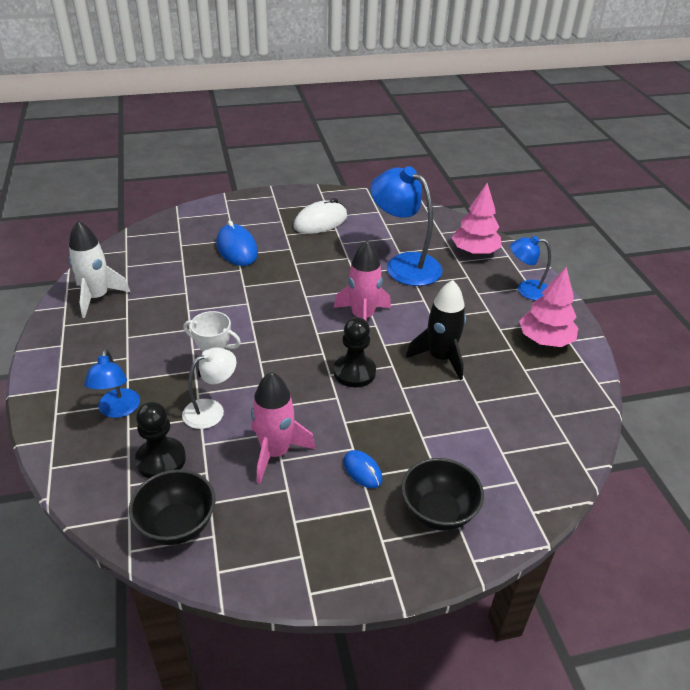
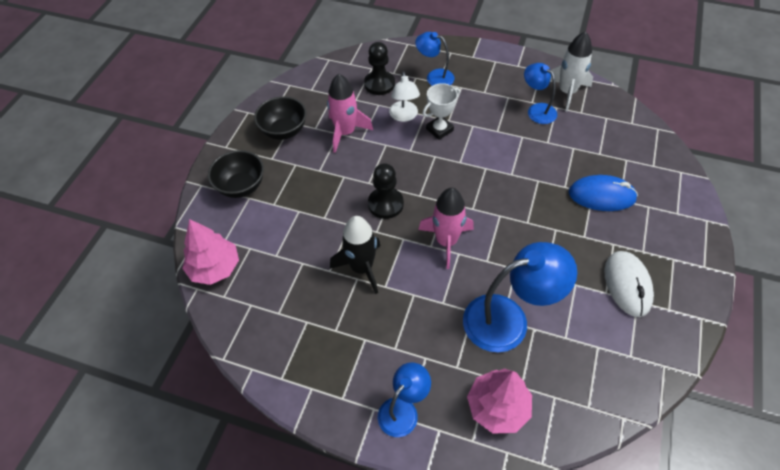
camera: 125 degrees right, 15 degrees up
black bowl [129,469,215,545] -> black bowl moved to [254,96,306,140]
blue mouse [343,450,382,488] -> none
pink tree [519,267,578,347] -> pink tree moved to [182,219,239,285]
none -> blue lamp [524,63,557,124]

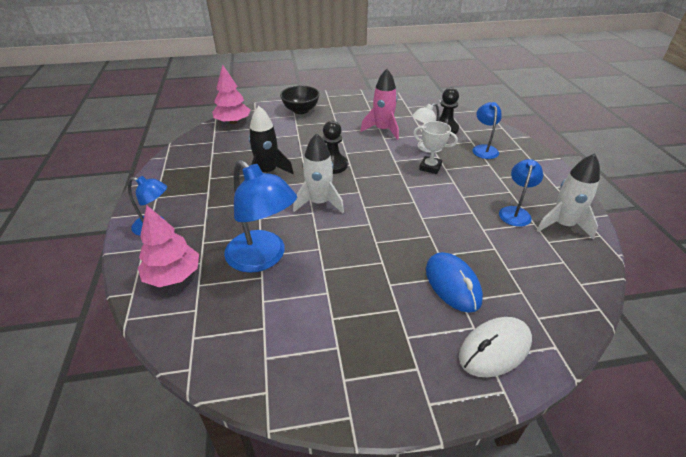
camera: 60 degrees right, 15 degrees down
black bowl [254,96,306,140] -> none
pink rocket [418,188,474,269] -> white rocket [293,133,344,213]
white mouse [604,251,654,317] -> white mouse moved to [459,317,532,377]

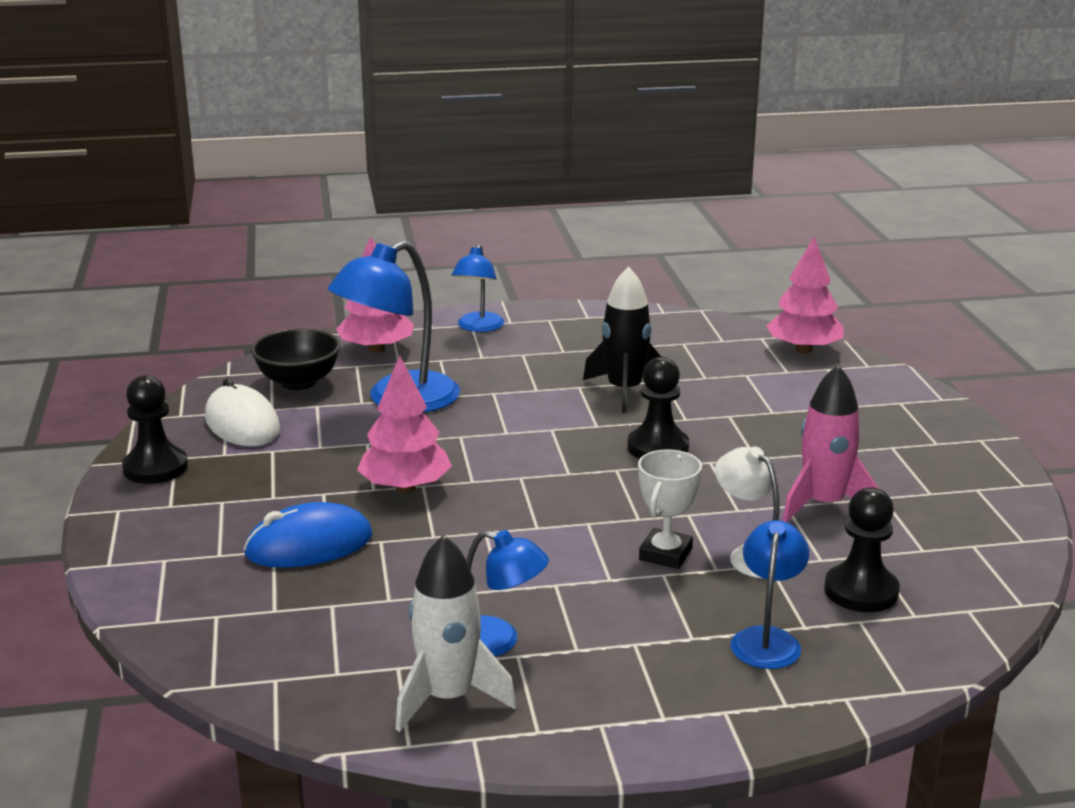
camera: 90 degrees right, 15 degrees down
black bowl [280,86,320,114] -> black bowl moved to [251,328,341,390]
white rocket [293,133,344,213] -> none
white mouse [459,317,532,377] -> white mouse moved to [205,378,280,447]
blue lamp [473,102,502,159] -> blue lamp turned 75 degrees counterclockwise [731,520,809,669]
none -> black pawn [122,375,188,484]
none -> pink tree [357,356,452,493]

